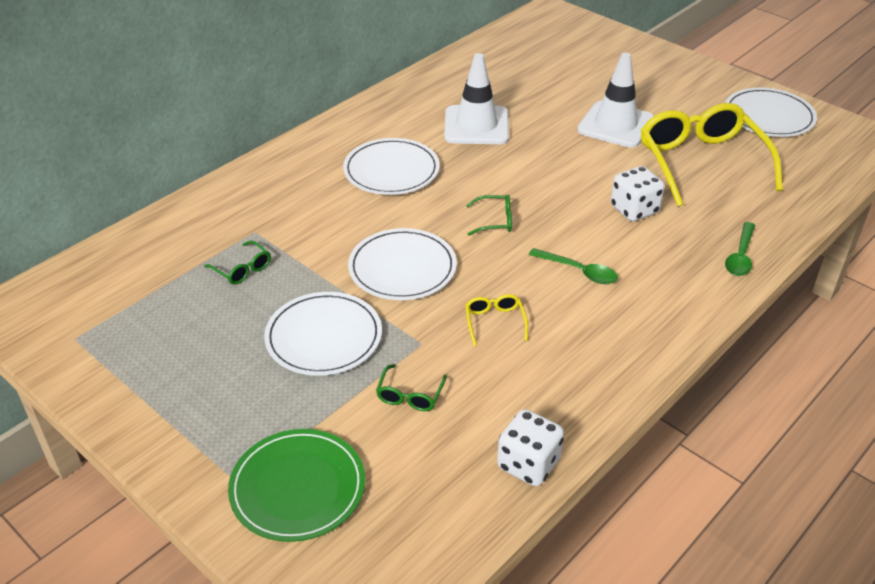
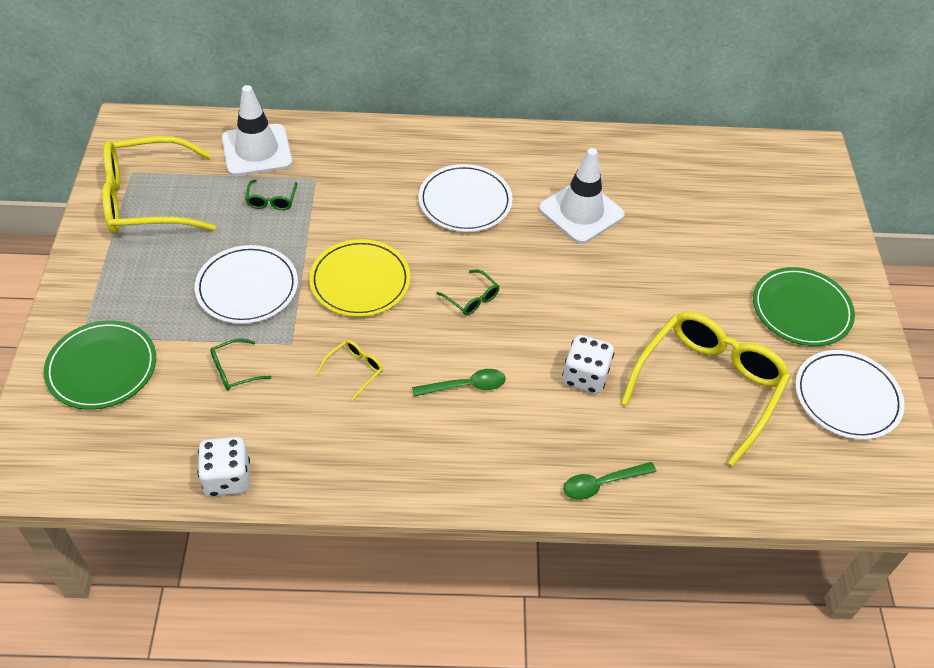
camera: 45 degrees right, 10 degrees up
white plate [348,228,457,300] -> yellow plate [309,239,411,317]
green spoon [529,248,618,284] -> green spoon turned 90 degrees counterclockwise [412,369,506,397]
white traffic cone [577,52,654,148] -> white traffic cone moved to [222,85,292,176]
none -> yellow glasses [102,136,216,234]
none -> green plate [753,267,855,346]

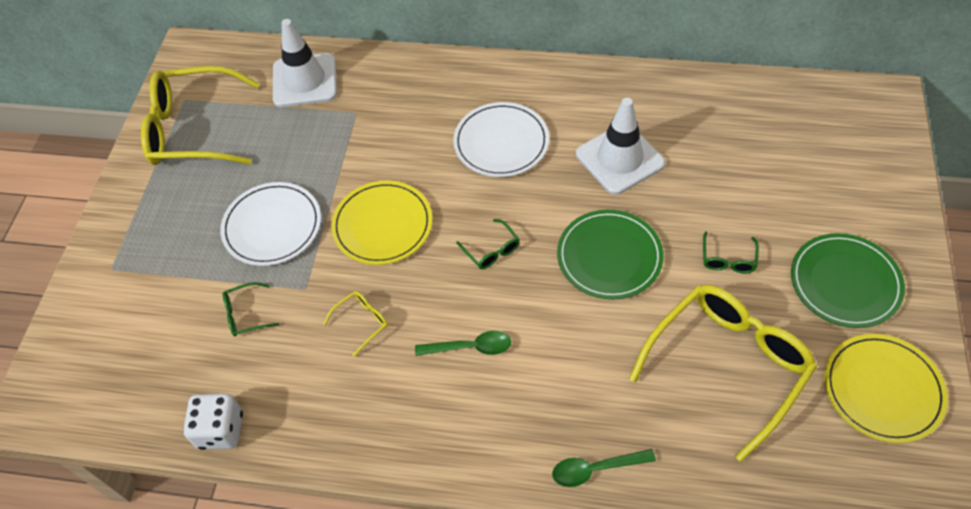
camera: 15 degrees right, 5 degrees up
green plate [44,320,156,410] -> green plate moved to [557,210,664,299]
green glasses [245,180,297,210] -> green glasses moved to [703,232,759,274]
white dice [562,335,614,394] -> none
white plate [795,350,905,440] -> yellow plate [824,334,948,443]

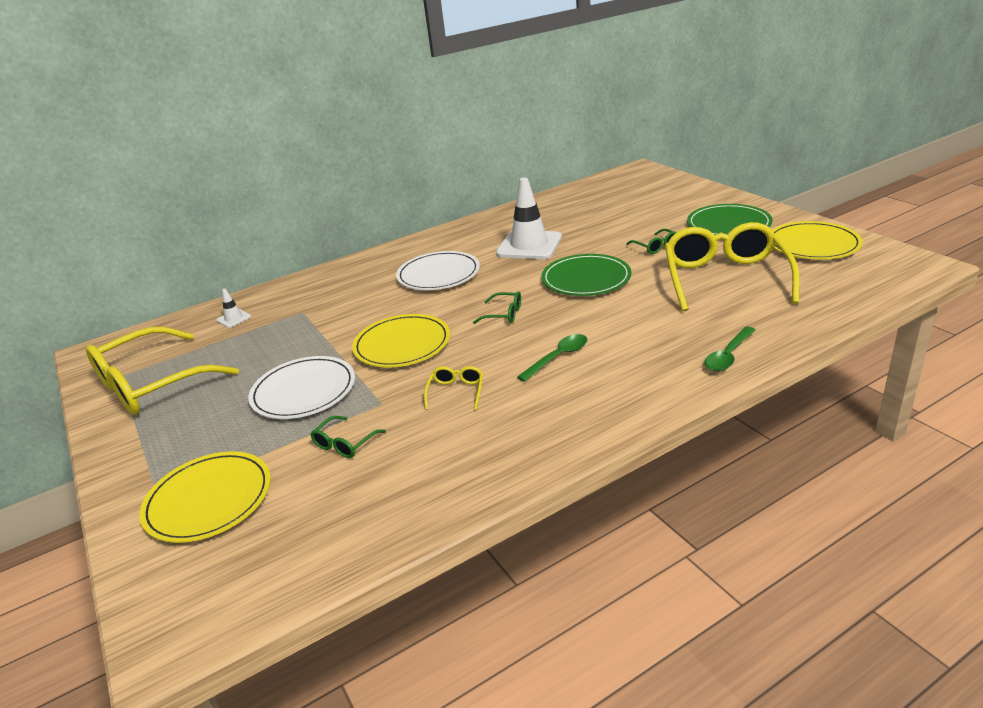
camera: 40 degrees left, 25 degrees down
white dice [183,393,243,450] -> none
white traffic cone [273,19,337,107] -> white traffic cone [216,289,251,328], size x0.44
none -> yellow plate [139,451,271,543]

